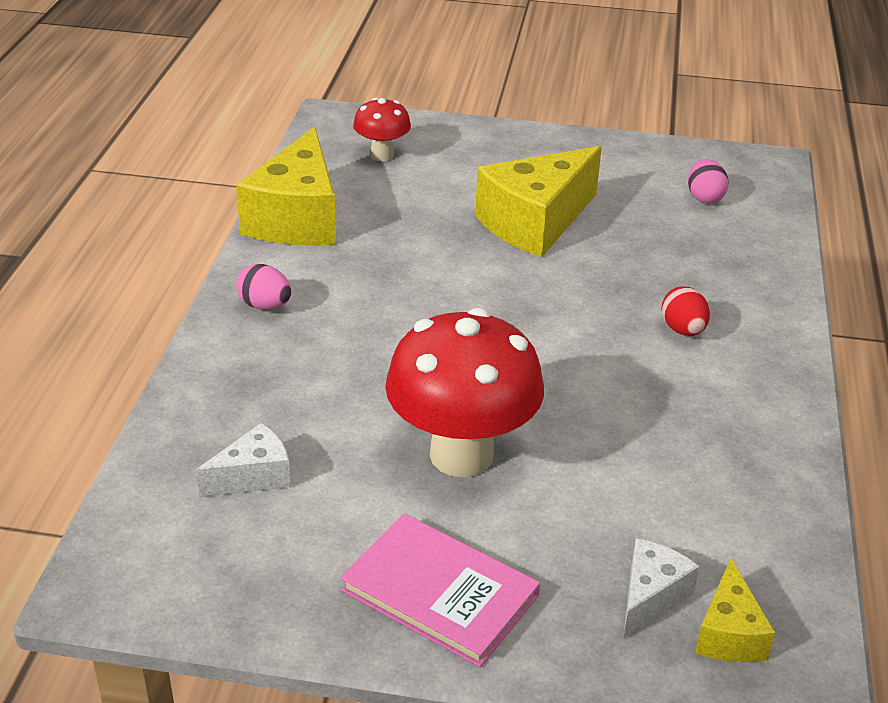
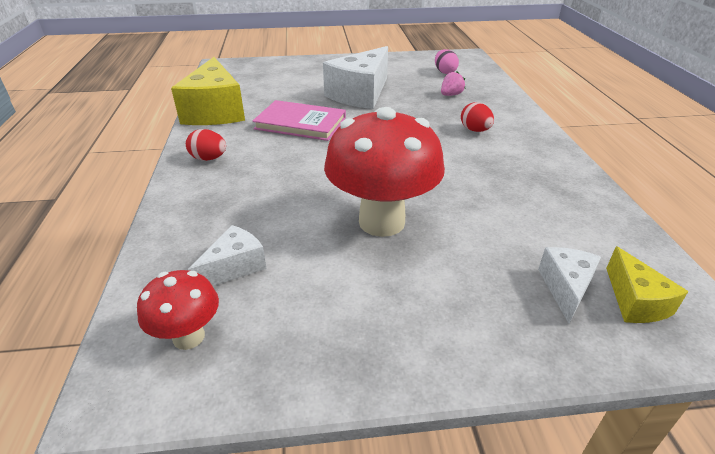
camera: 15 degrees left, 0 degrees up
pink egg [236,264,291,310] -> red egg [186,129,226,161]
pink book [340,513,540,667] -> pink book moved to [253,100,346,141]
red mushroom [353,98,411,161] -> red mushroom moved to [137,270,219,350]
yellow cheese [475,146,602,257] -> white cheese [323,46,388,109]
none -> pink strawberry [441,71,465,96]

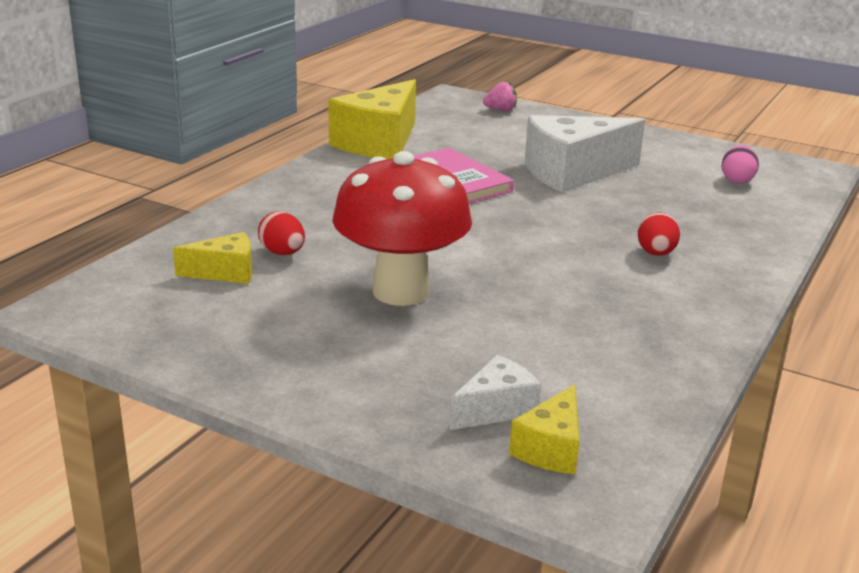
camera: 35 degrees right, 10 degrees down
red mushroom [137,270,219,350] -> none
red egg [186,129,226,161] -> red egg moved to [258,211,305,255]
white cheese [188,225,267,286] -> yellow cheese [173,232,252,284]
pink strawberry [441,71,465,96] -> pink strawberry moved to [483,82,517,111]

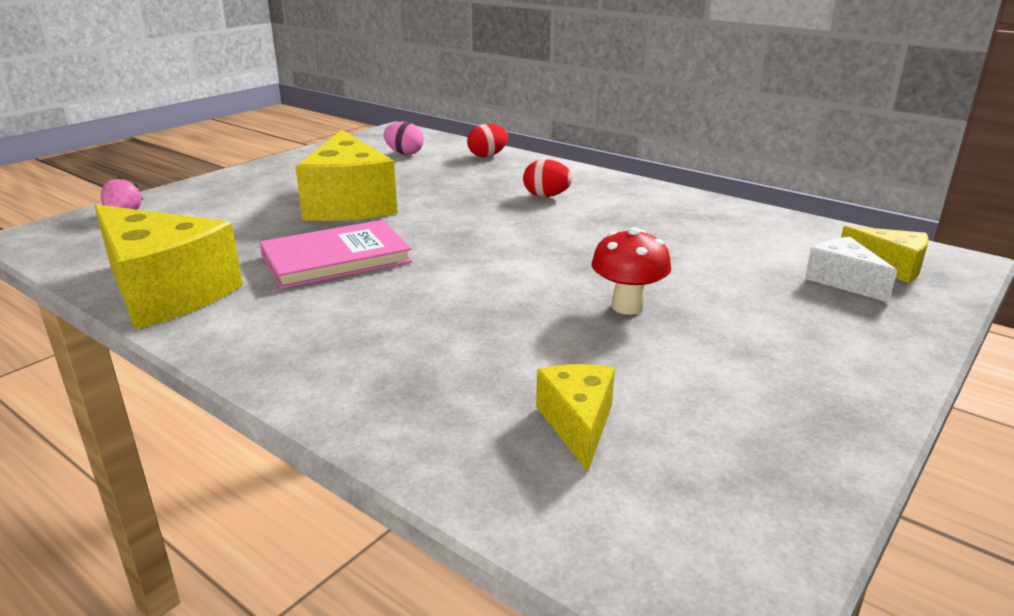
camera: 80 degrees left, 0 degrees up
red egg [258,211,305,255] -> red egg moved to [467,124,508,157]
red mushroom [333,151,472,306] -> red mushroom [592,227,672,315], size x0.51
white cheese [525,115,645,193] -> yellow cheese [295,130,398,221]

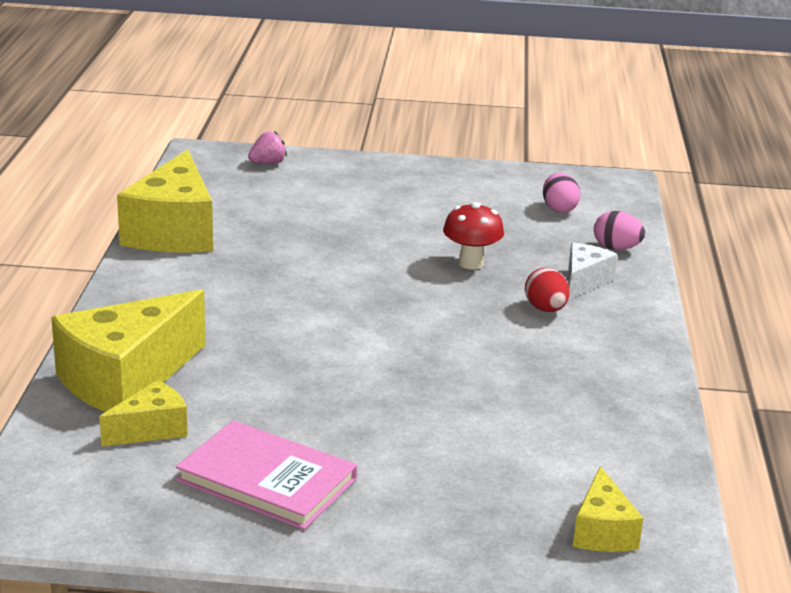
camera: 55 degrees right, 0 degrees up
pink book [260,220,412,289] -> pink book moved to [176,420,357,530]
yellow cheese [295,130,398,221] -> yellow cheese moved to [51,290,205,412]
red egg [467,124,508,157] -> pink egg [594,211,645,250]
red mushroom [592,227,672,315] -> red mushroom moved to [443,202,504,270]
white cheese [805,237,897,303] -> white cheese moved to [568,242,617,299]

